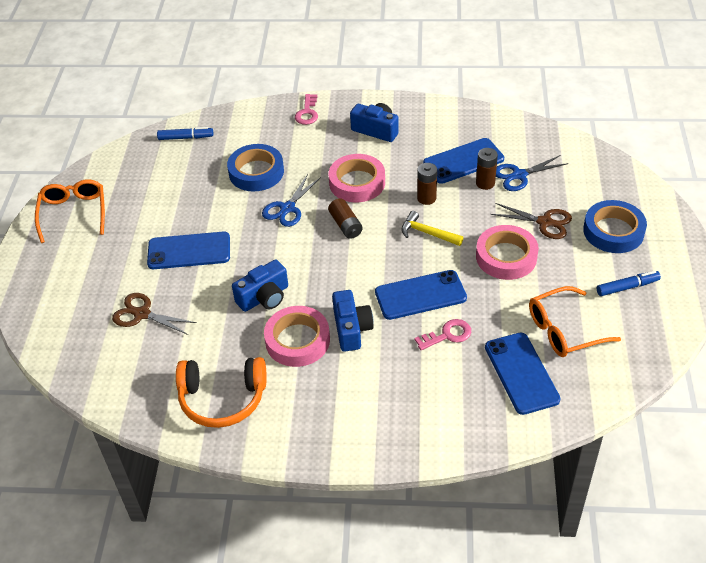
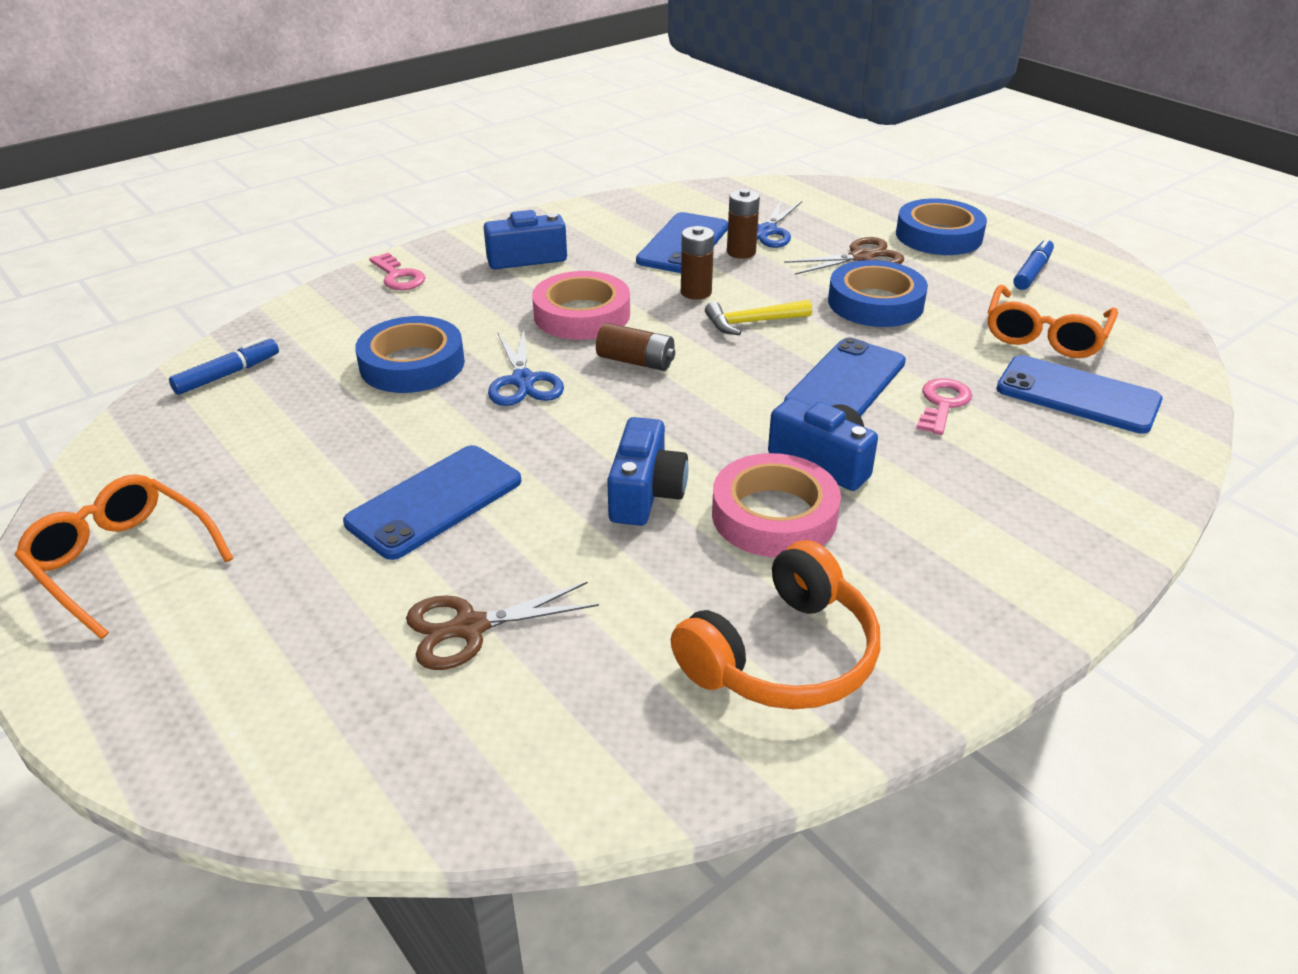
camera: 45 degrees left, 10 degrees down
pink tape [476,225,539,280] -> blue tape [828,260,928,327]

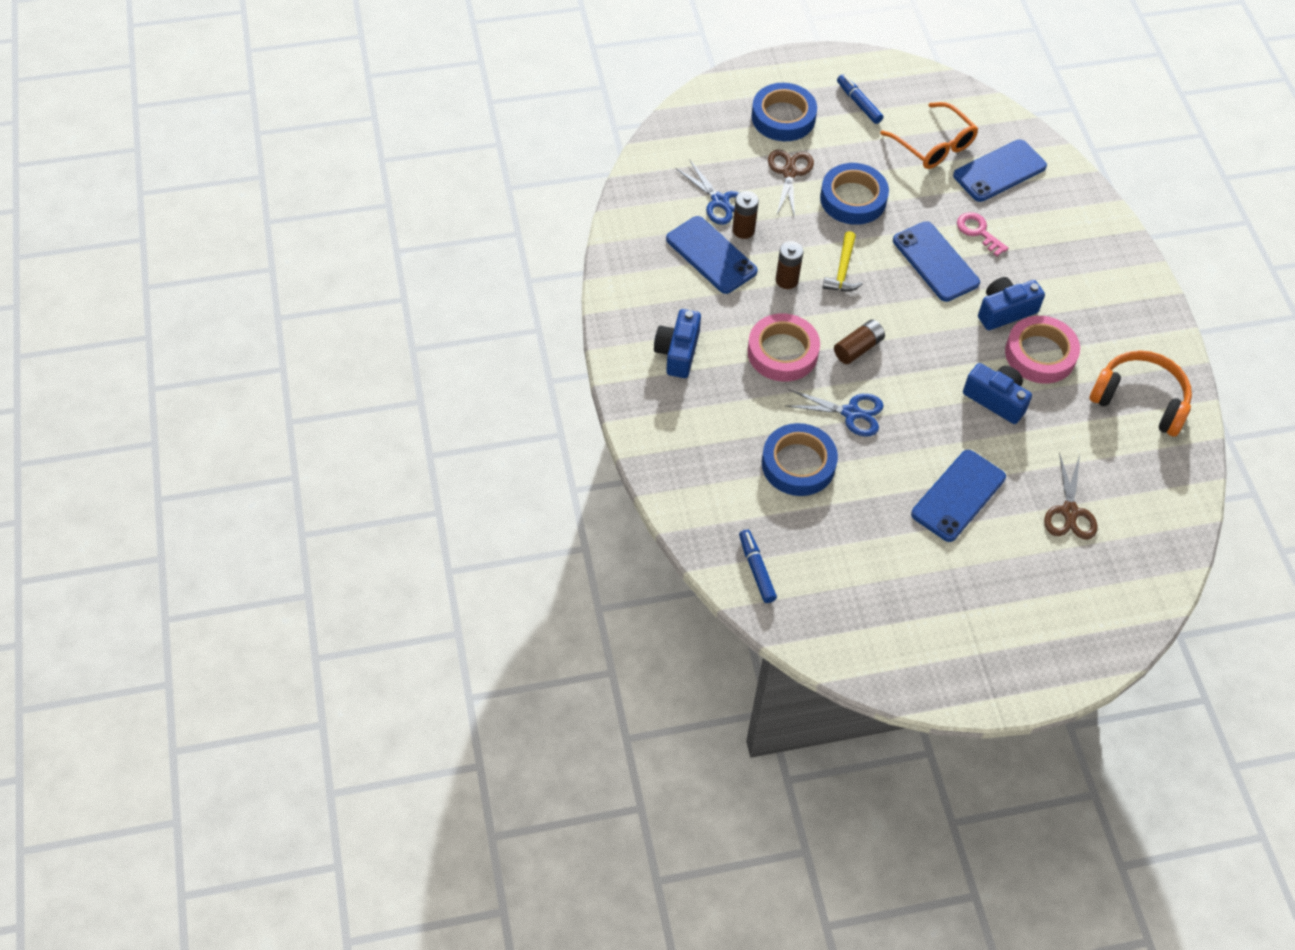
camera: 65 degrees left, 20 degrees up
orange glasses [15,474,233,639] -> none
blue phone [343,445,521,560] -> blue phone turned 60 degrees clockwise [911,450,1006,542]
pink key [369,253,426,290] -> none
orange headphones [671,540,880,709] -> orange headphones turned 45 degrees counterclockwise [1090,350,1192,437]

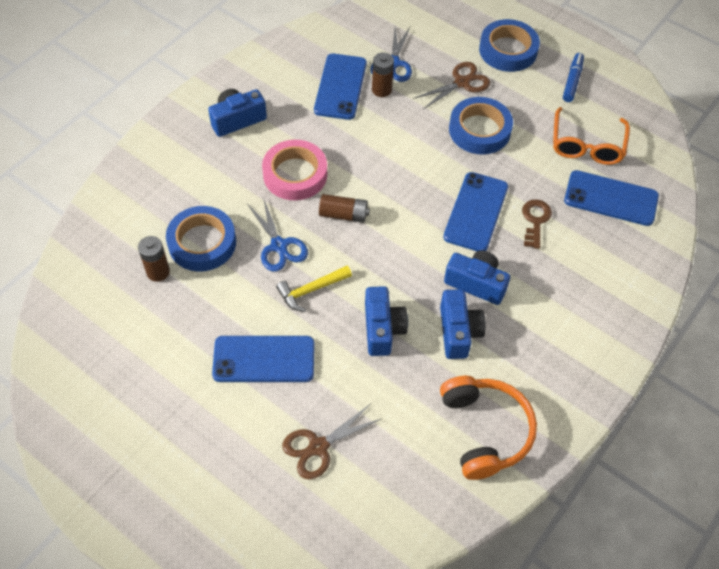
camera: 50 degrees right, 0 degrees up
blue marker [739,529,777,603] -> none
brown battery [776,241,803,289] -> brown battery moved to [138,236,170,282]
yellow hammer [822,231,863,292] -> yellow hammer moved to [276,266,352,312]
pink key [957,212,1009,257] -> brown key [522,199,552,249]
pink tape [1005,316,1080,383] -> blue camera [440,289,486,359]

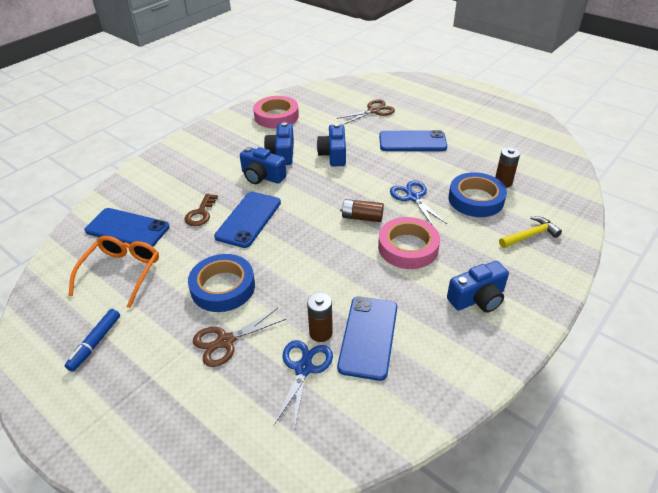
camera: 175 degrees left, 15 degrees down
yellow hammer [276,266,352,312] -> yellow hammer moved to [499,216,562,248]
orange headphones [440,376,537,480] -> pink tape [253,96,299,128]
blue tape [479,19,540,72] -> none

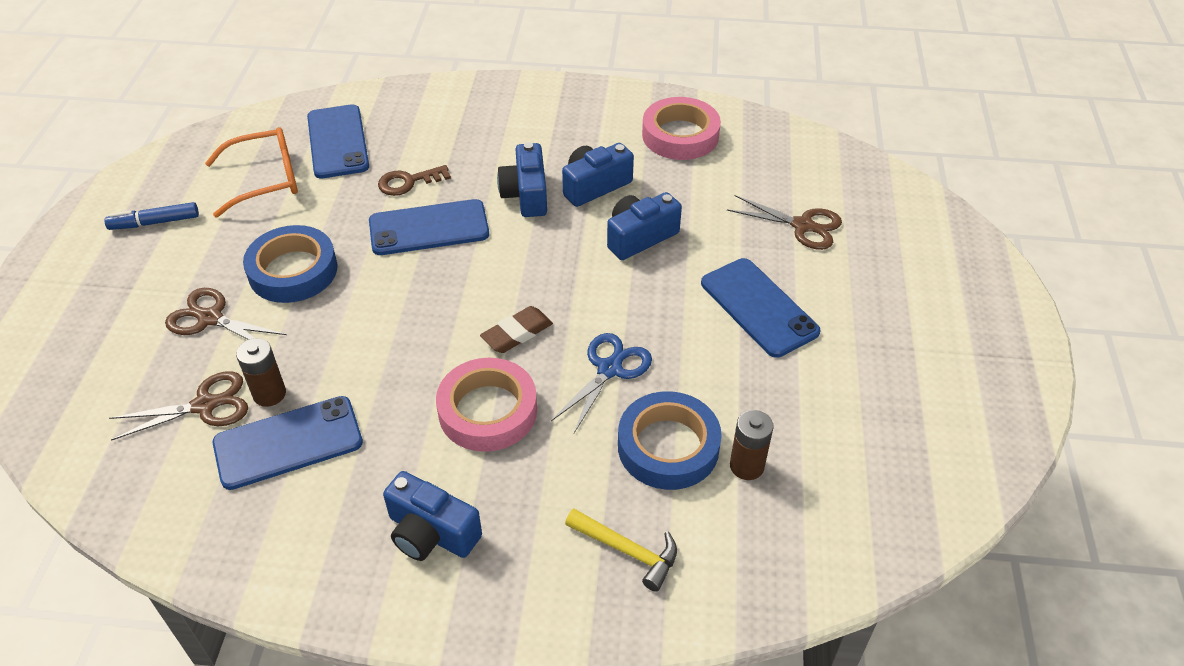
camera: 55 degrees right, 5 degrees up
blue scissors [274,340,333,427] -> brown scissors [109,371,248,440]
brown battery [340,199,384,222] -> brown eraser [480,306,553,353]

